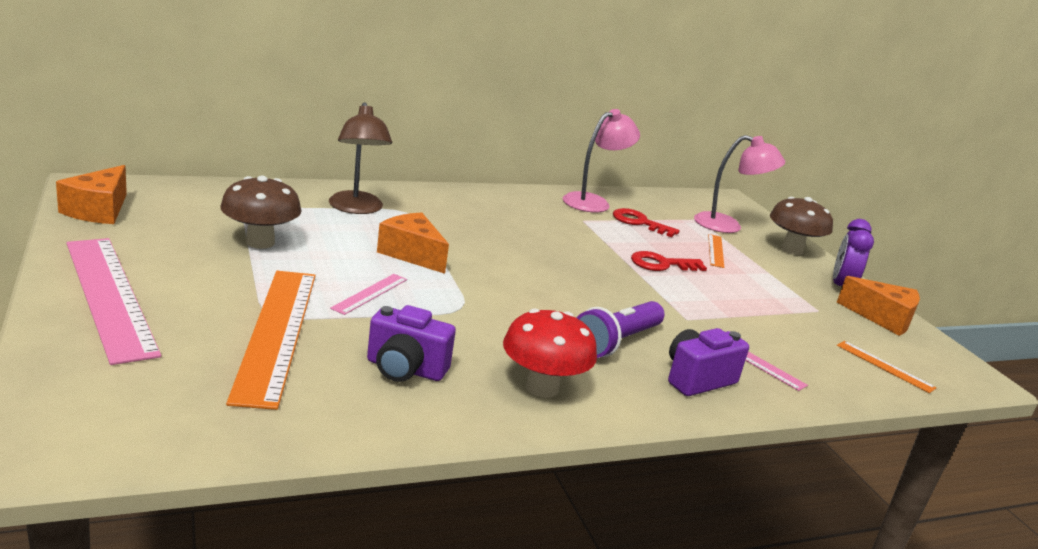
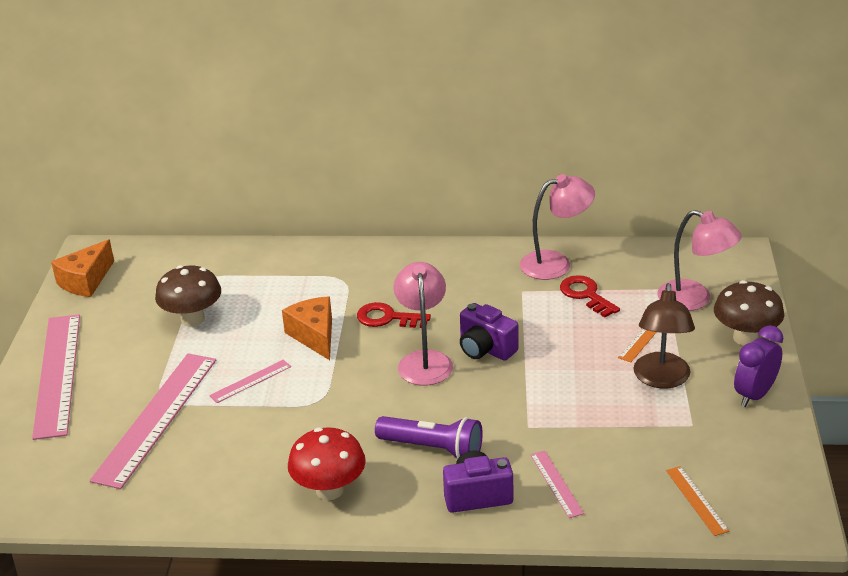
camera: 30 degrees right, 10 degrees up
orange ruler [226,271,316,410] -> pink ruler [89,353,216,489]
brown lamp [329,102,392,214] -> brown lamp moved to [634,283,695,388]
purple camera [367,305,456,382] -> purple camera moved to [460,303,518,361]
purple flashlight [577,301,664,358] -> purple flashlight turned 135 degrees counterclockwise [375,416,483,459]
red key [631,251,707,271] -> red key moved to [357,302,431,328]
orange cheese [837,276,920,336] -> none
none -> pink lamp [393,262,453,386]

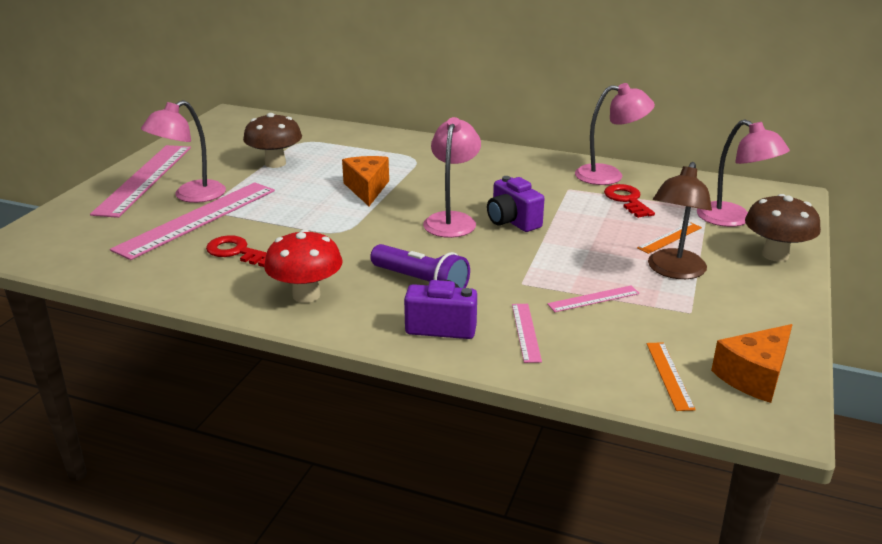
camera: 15 degrees right, 5 degrees down
orange cheese [51,239,114,297] -> orange cheese moved to [711,324,793,403]
pink ruler [209,360,291,403] -> pink ruler moved to [547,285,640,312]
red key [357,302,431,328] -> red key moved to [206,235,267,267]
purple clock [734,325,783,407] -> none
none -> pink lamp [141,100,226,203]

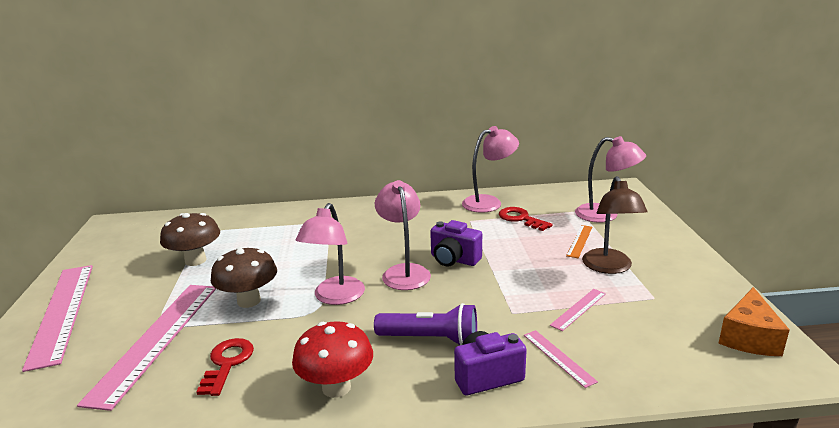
camera: 25 degrees left, 5 degrees down
pink lamp [141,100,226,203] -> pink lamp moved to [295,203,365,305]
red key [206,235,267,267] -> red key turned 90 degrees clockwise [196,338,254,396]
orange cheese [342,156,389,206] -> none
orange ruler [647,342,696,411] -> none
brown mushroom [745,194,821,262] -> brown mushroom moved to [211,247,277,308]

